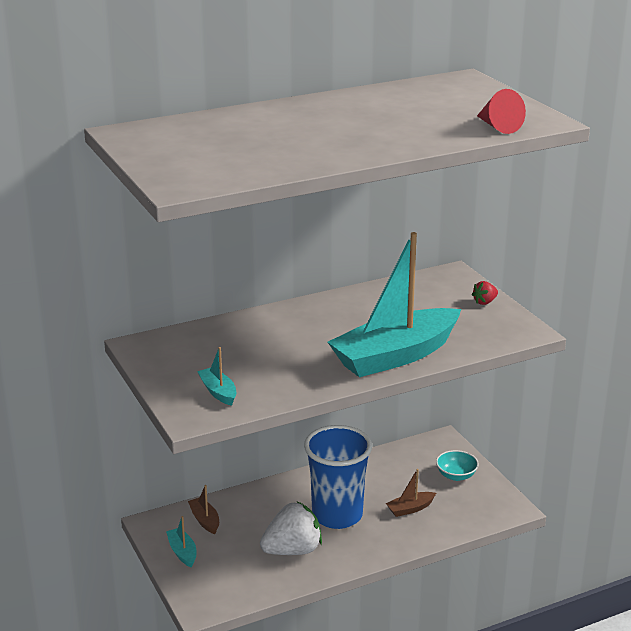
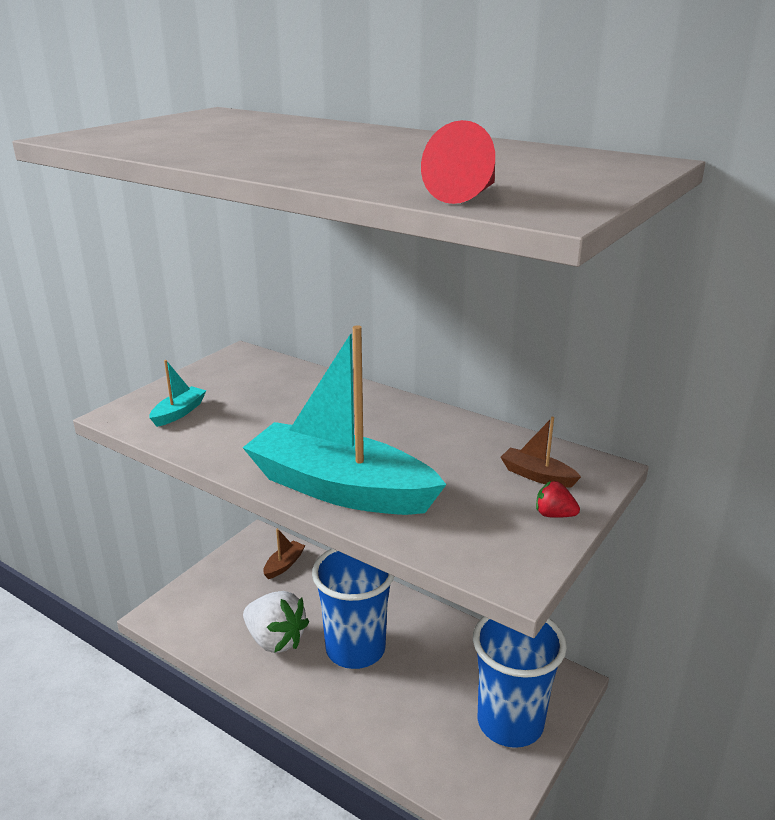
camera: 60 degrees right, 0 degrees up
turquoise boat [166,516,196,568] -> none
brown boat [386,469,436,517] -> brown boat moved to [500,417,581,488]
turquoise bowl [436,450,479,481] -> blue cup [473,616,567,748]

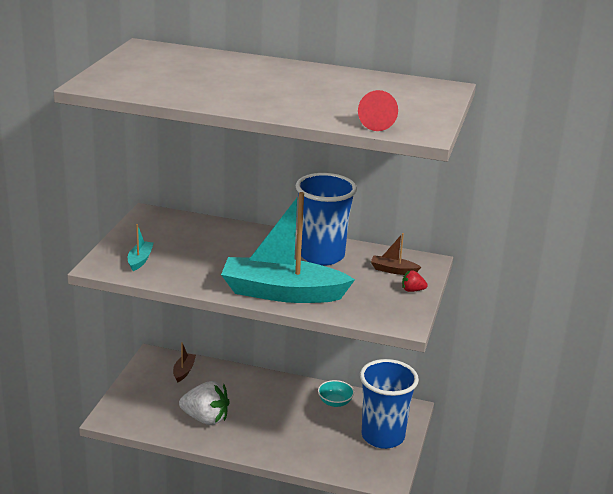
camera: 20 degrees left, 0 degrees up
blue cup [312,549,394,669] -> blue cup moved to [296,173,357,266]
none -> turquoise bowl [318,380,354,407]

